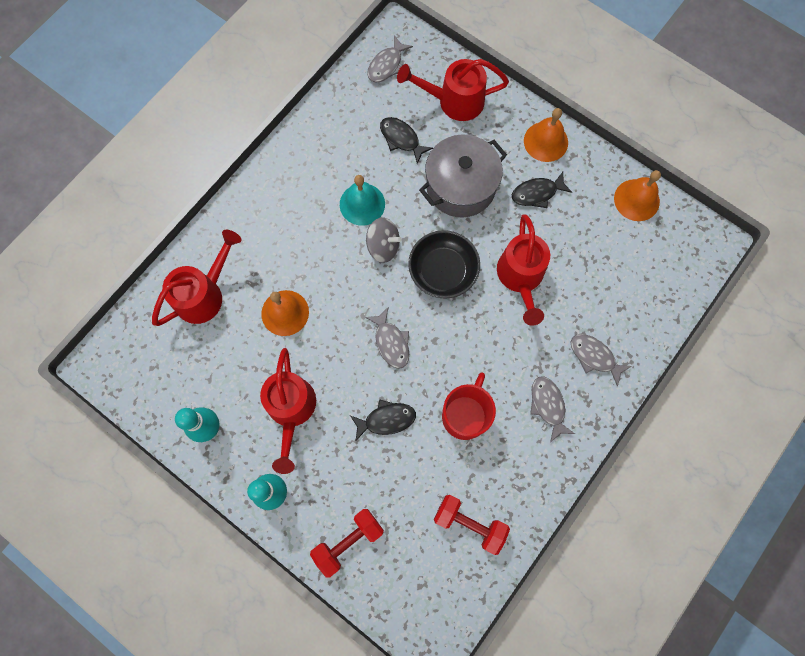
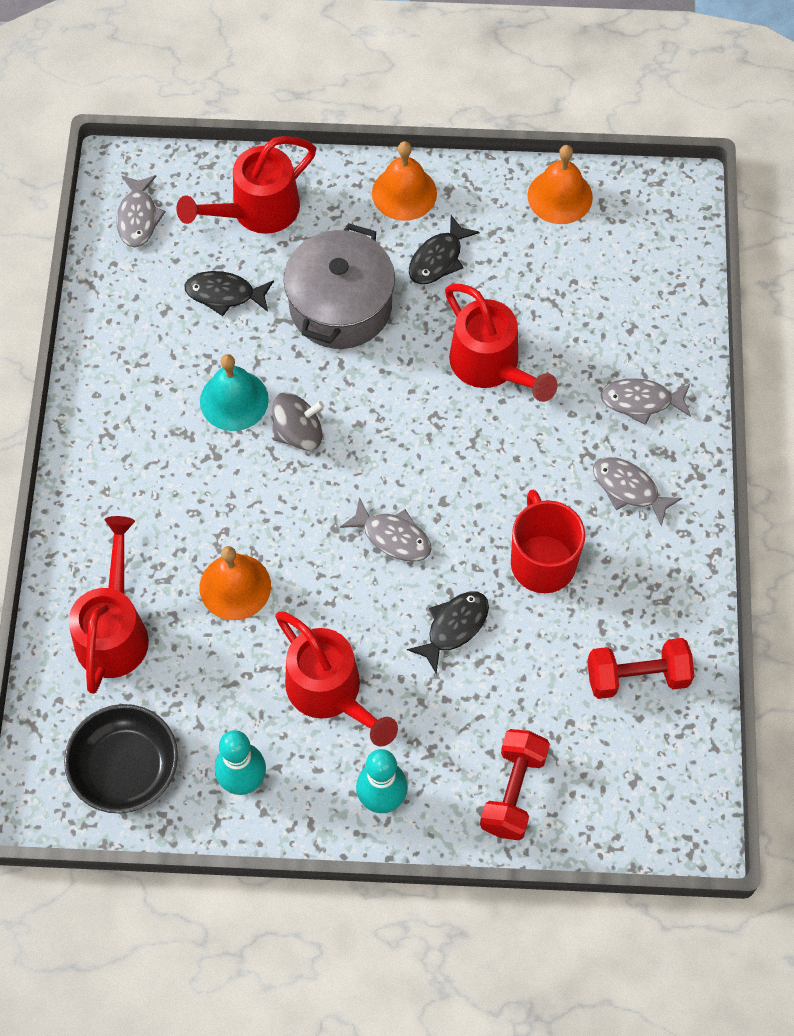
camera: 35 degrees left, 10 degrees down
black bowl [408,230,480,299] -> black bowl moved to [64,704,178,813]

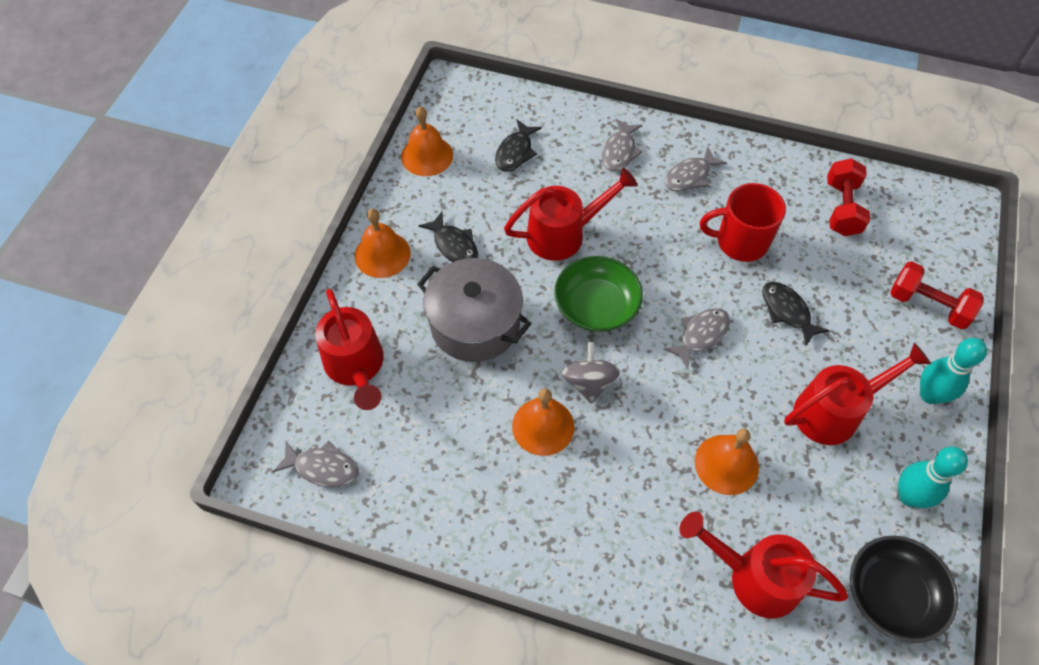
camera: 75 degrees left, 5 degrees down
black fish [184,271,274,316] -> black fish moved to [495,119,542,172]
turquoise bell [200,354,269,431] -> orange bell [512,389,575,456]
none -> green bowl [554,256,643,332]

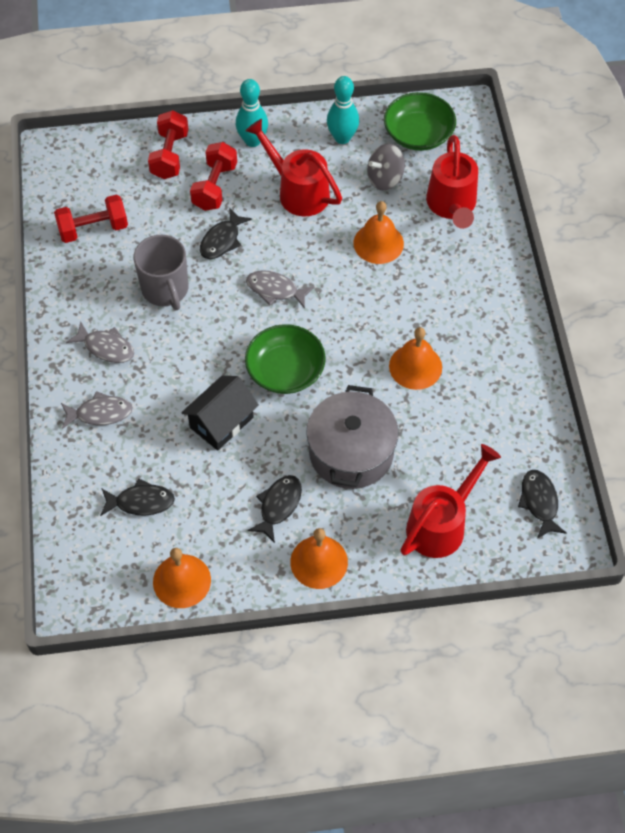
camera: 115 degrees left, 0 degrees up
grey fish [273,440,359,487] -> black fish [518,470,567,539]
red watering can [504,167,638,261] -> black house [181,375,259,451]
grey spinning top [561,342,620,403] -> grey spinning top moved to [367,144,405,191]
red mug [700,183,786,262] -> grey mug [134,235,188,310]
black bowl [850,536,958,643] -> green bowl [384,92,456,151]
none -> red dumbbell [190,142,237,211]

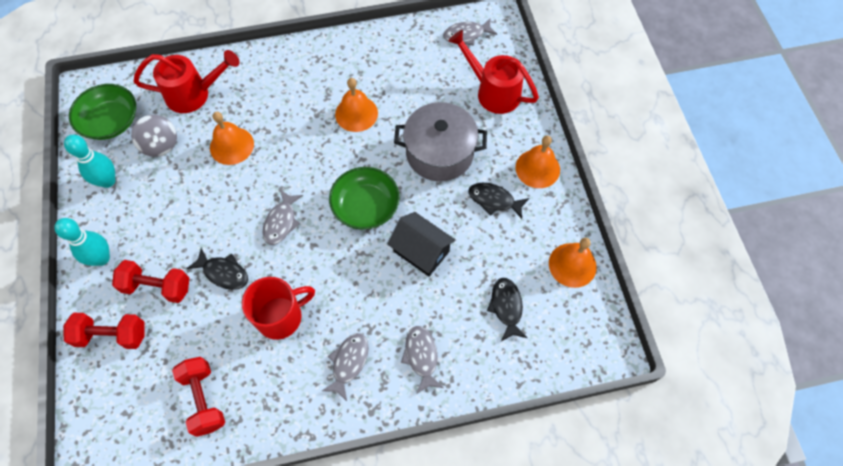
camera: 95 degrees left, 5 degrees up
grey mug [134,235,188,310] -> red mug [242,277,315,340]
red watering can [245,119,342,216] -> none
black fish [518,470,567,539] -> grey fish [443,18,497,46]

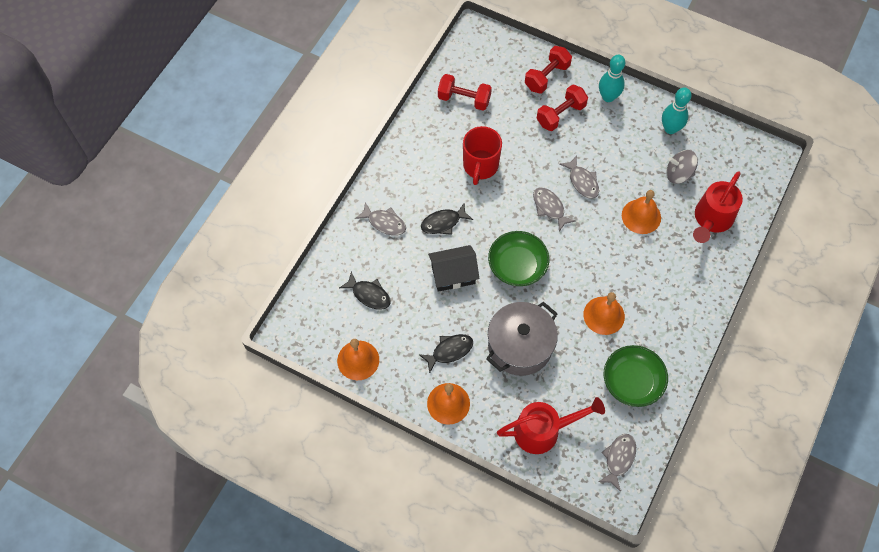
camera: 130 degrees right, 0 degrees up
green bowl [69,84,136,140] -> green bowl moved to [604,345,668,407]
black fish [186,248,248,290] -> black fish moved to [421,203,473,235]
grey fish [322,333,369,401] -> grey fish moved to [560,156,599,199]

